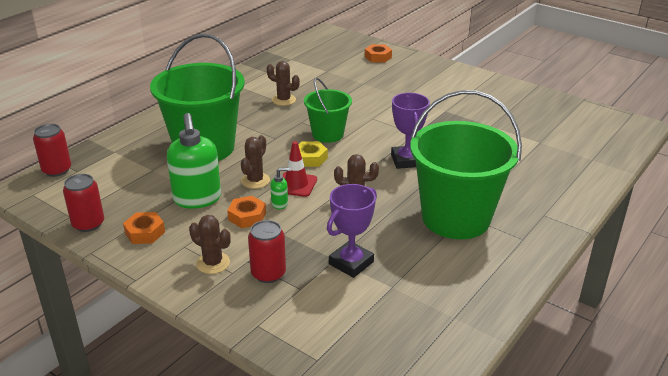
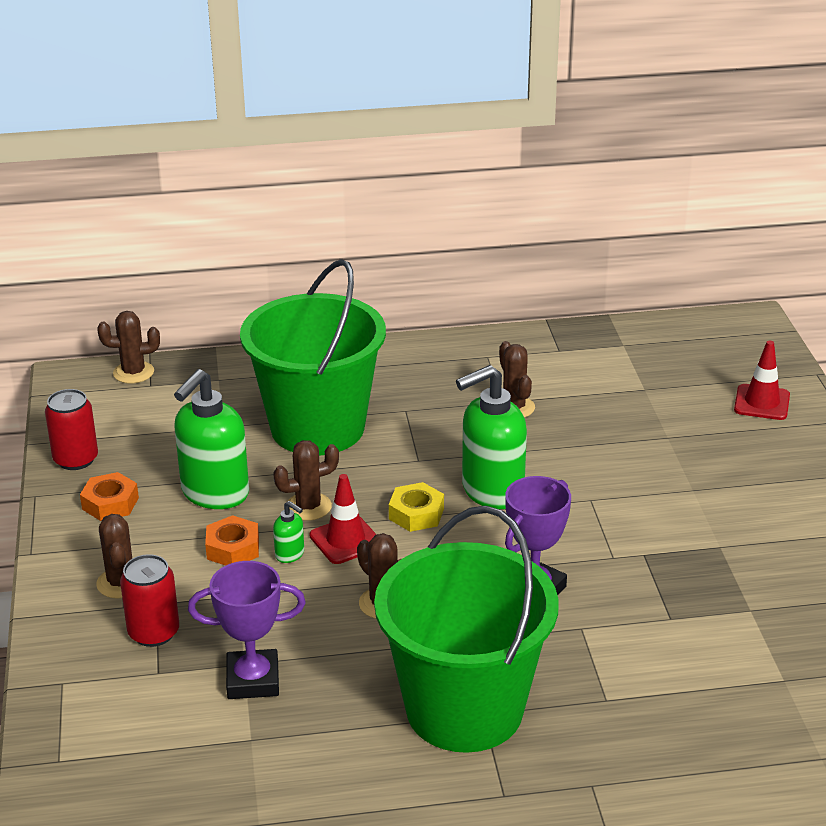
camera: 45 degrees right, 0 degrees up
red can [33,124,71,177] -> brown cactus [97,311,160,383]
green bucket [304,78,352,143] -> green soap dispenser [456,365,527,509]
orange nut [365,44,392,63] -> red traffic cone [734,341,790,420]

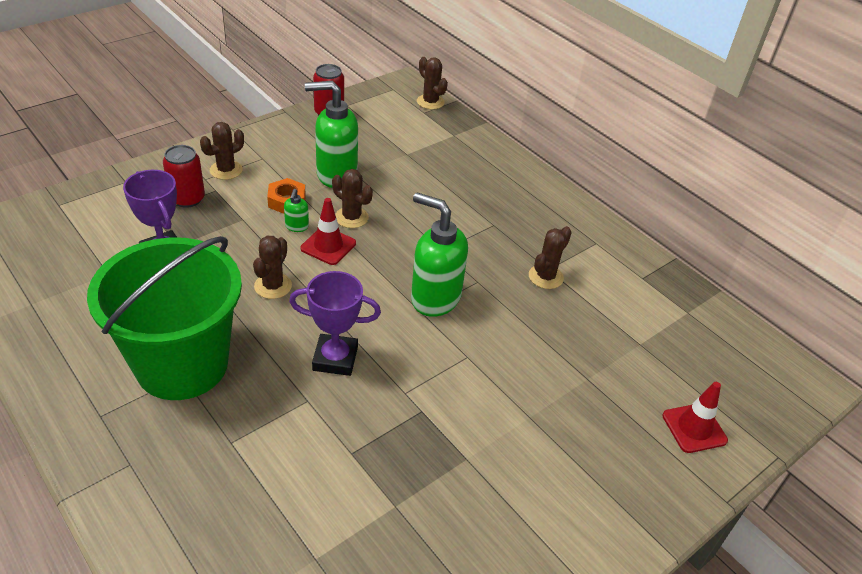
camera: 55 degrees right, 10 degrees up
orange nut [80,472,139,521] -> none
green bucket [240,259,386,455] -> none
yellow nut [389,482,444,532] -> none

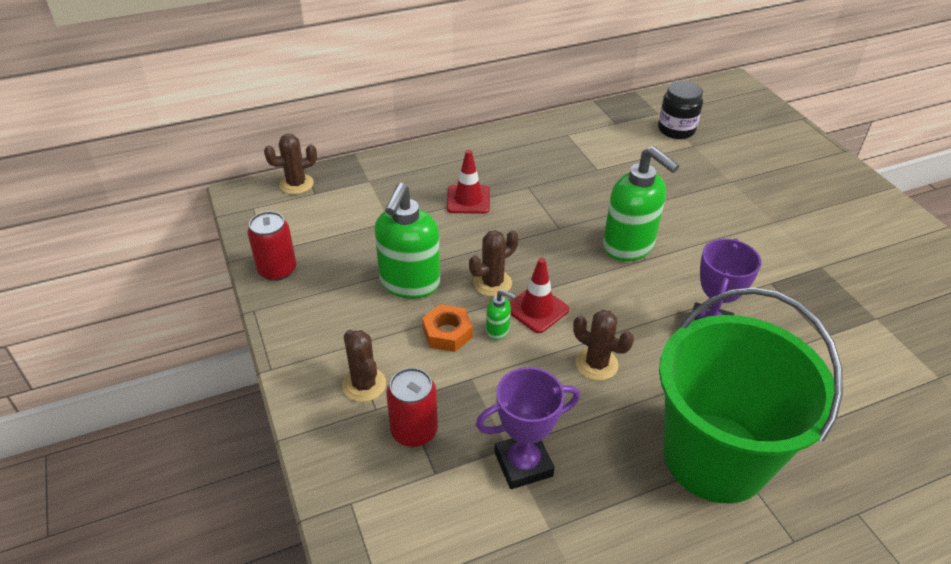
camera: 70 degrees left, 0 degrees up
green soap dispenser [411,193,468,317] -> green soap dispenser turned 90 degrees counterclockwise [603,146,679,261]
brown cactus [529,226,572,289] -> none
red traffic cone [662,382,728,453] -> red traffic cone moved to [447,150,490,214]
none -> black jar [658,81,703,139]

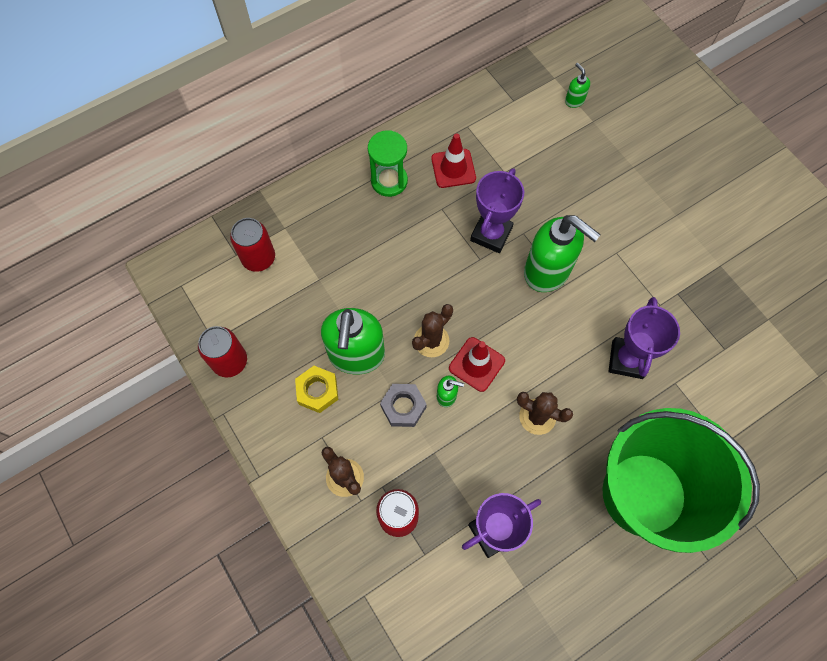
camera: 10 degrees left, 25 degrees up
brown cactus [264,134,317,194] -> none
orange nut [422,304,473,352] -> grey nut [380,384,427,427]
red traffic cone [447,150,490,214] -> red traffic cone moved to [431,133,476,188]
black jar [658,81,703,139] -> green soap dispenser [565,63,590,108]
none -> red can [230,218,275,272]
none -> yellow nut [295,366,338,413]
none -> green hourglass [368,130,408,197]
none -> purple trophy [470,168,524,253]

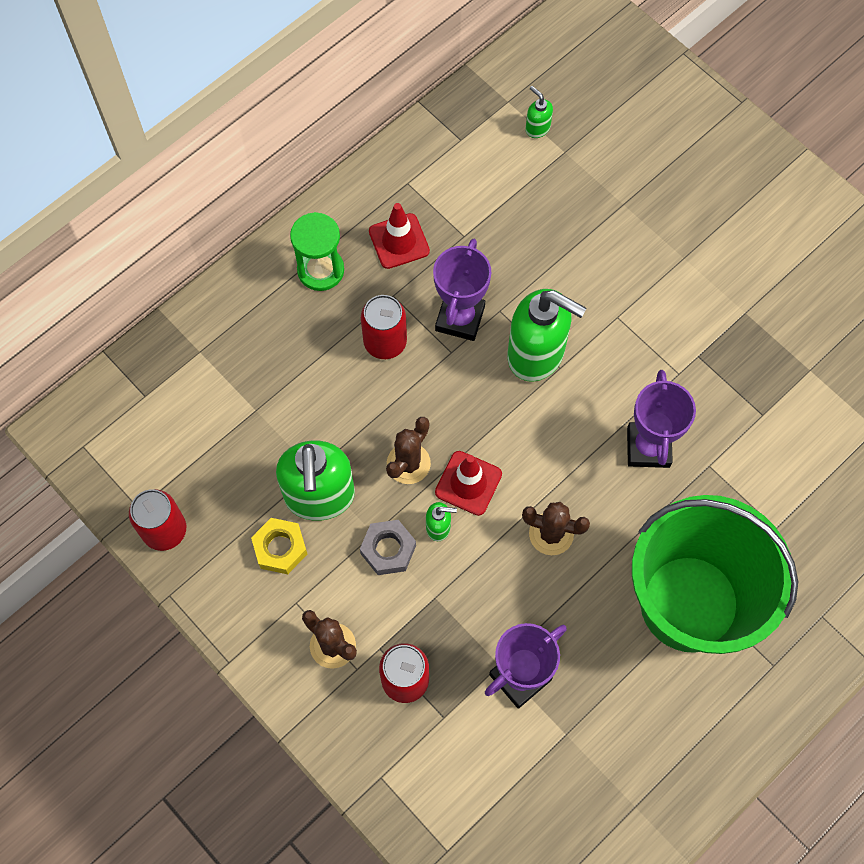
camera: 10 degrees left, 0 degrees up
red can [230,218,275,272] -> red can moved to [361,295,407,359]

